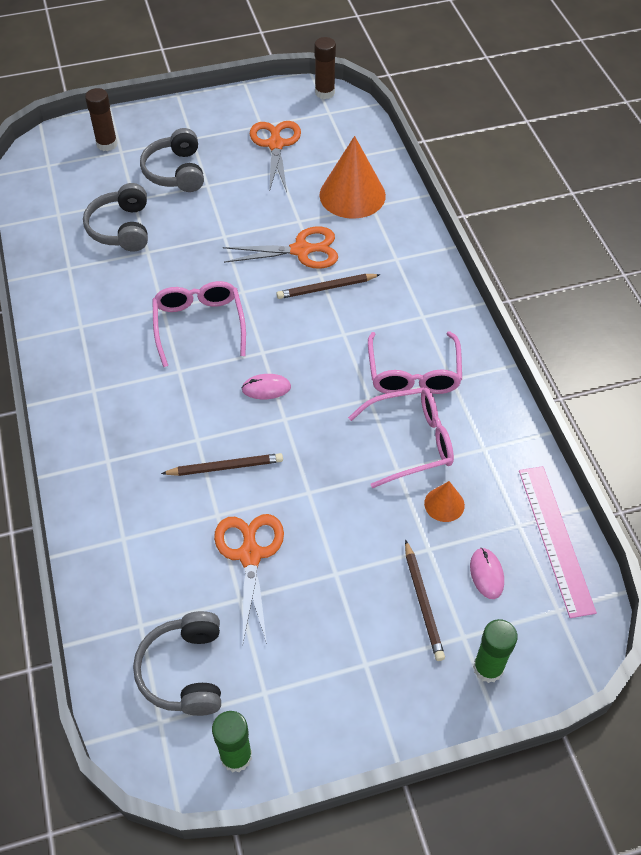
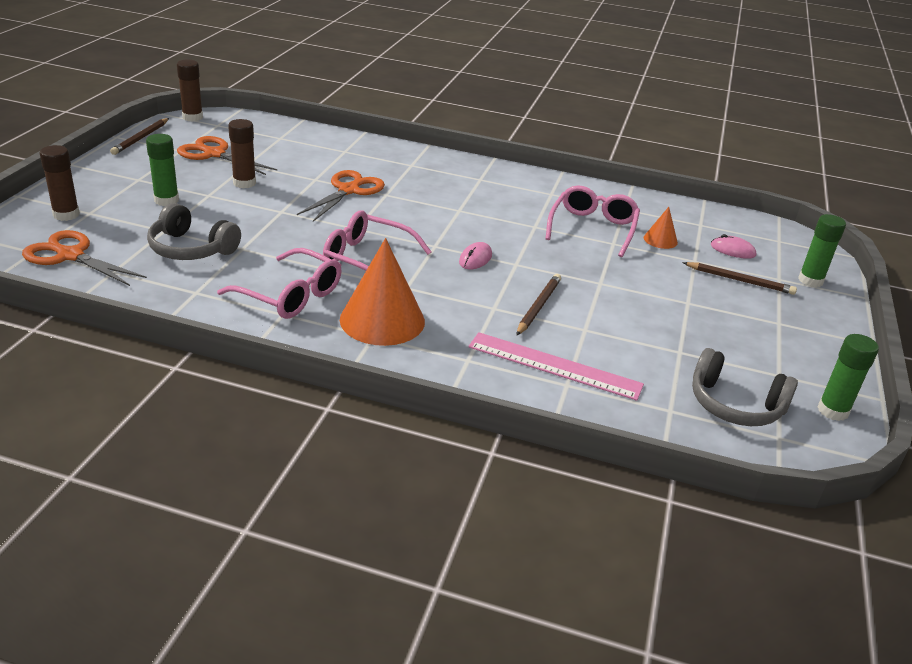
camera: 60 degrees left, 20 degrees down
grey headphones [140,128,204,192] -> green glue stick [146,134,179,206]
orange scissors [214,514,284,644] -> orange scissors moved to [22,230,147,286]
brown pencil [277,274,381,299] -> brown pencil moved to [110,118,169,155]
orange cone [319,136,386,219] -> orange cone moved to [340,238,425,346]
pink glasses [368,331,462,394] -> pink glasses moved to [217,248,342,319]
pink ruler [519,466,597,618] -> pink ruler moved to [468,332,644,401]
none -> brown glue stick [228,119,256,189]

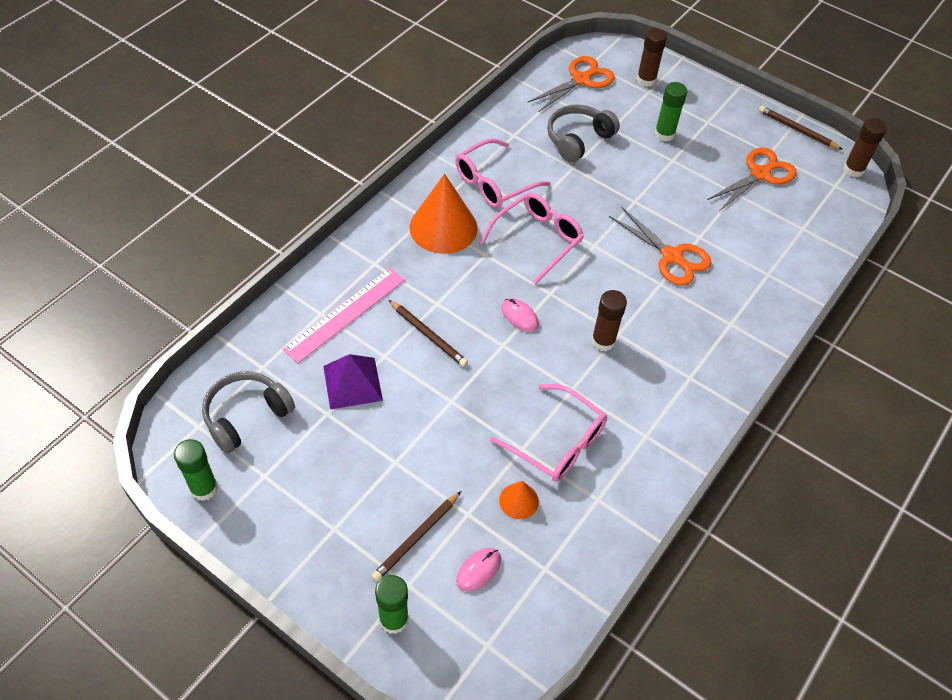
camera: 110 degrees right, 20 degrees up
brown glue stick [228,119,256,189] -> brown glue stick moved to [591,290,627,351]
none -> purple pyramid [323,354,383,409]

